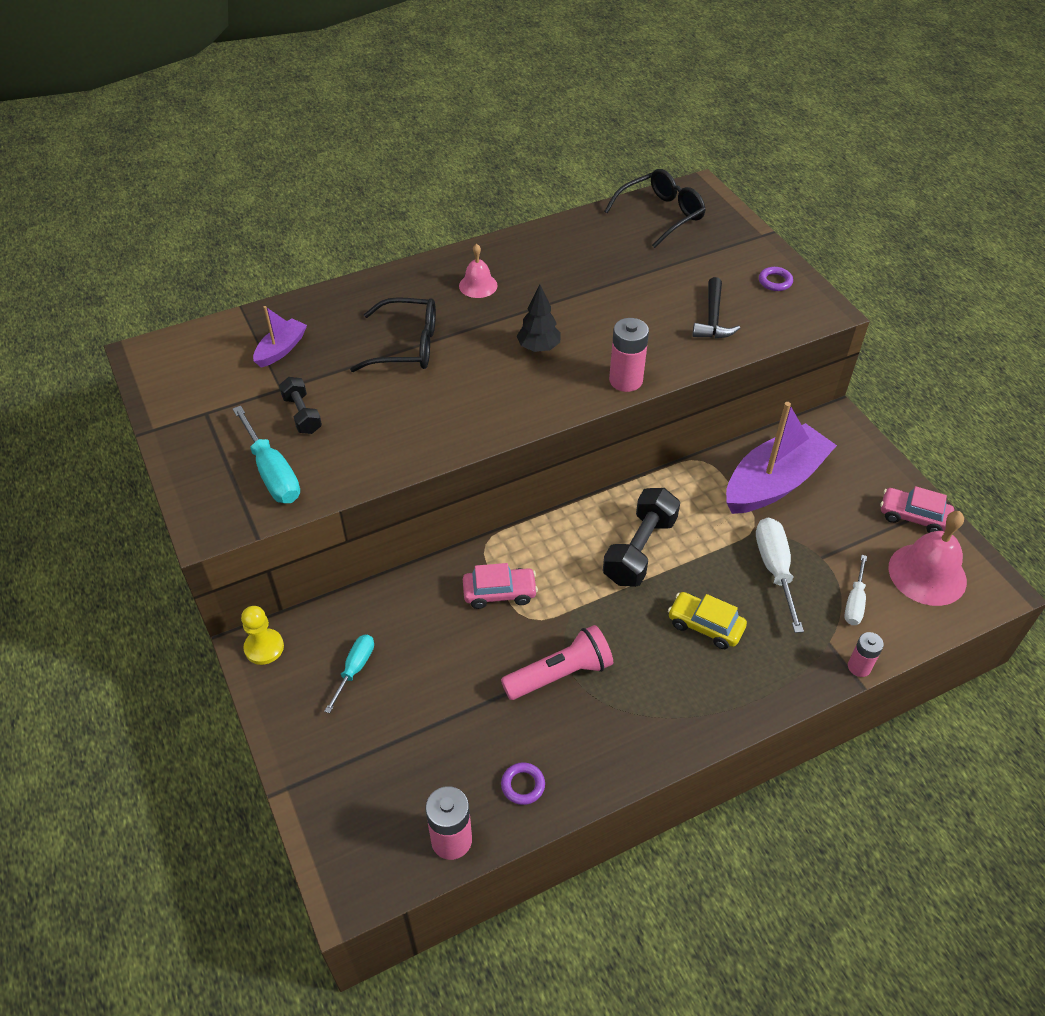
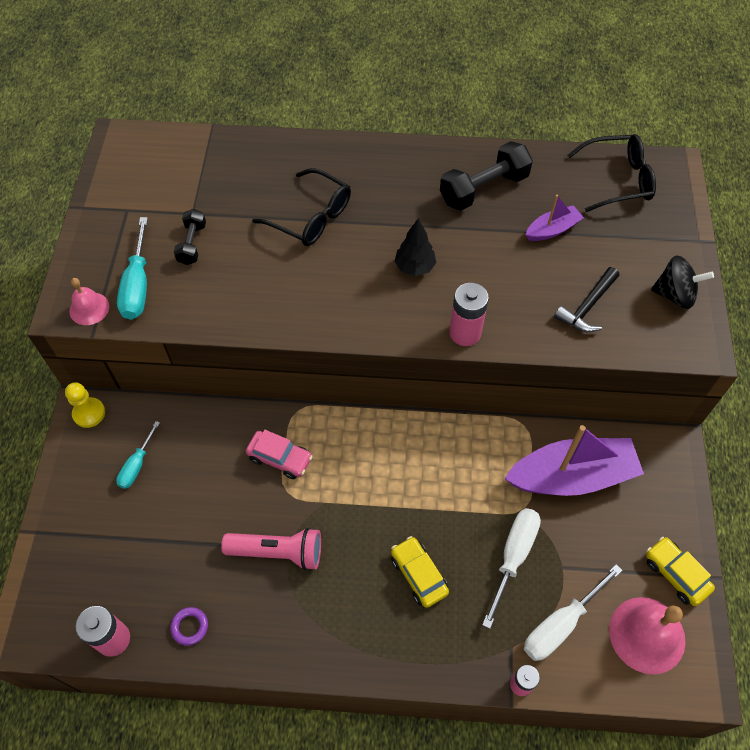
camera: 30 degrees right, 10 degrees up
purple boat [253,306,307,368] -> purple boat moved to [526,195,584,241]
turquoise screwdriver [324,635,374,713] -> turquoise screwdriver turned 150 degrees clockwise [116,421,160,489]
pink bell [459,244,498,298] -> pink bell moved to [69,278,109,325]
black dumbbell [603,488,680,587] -> black dumbbell moved to [440,141,533,211]
purple ring [759,267,793,291] -> black spinning top [651,255,714,309]
white screwdriver [844,555,867,625] -> white screwdriver [524,564,623,661], size x1.58
pink car [880,486,954,533] -> yellow car [646,537,715,606]

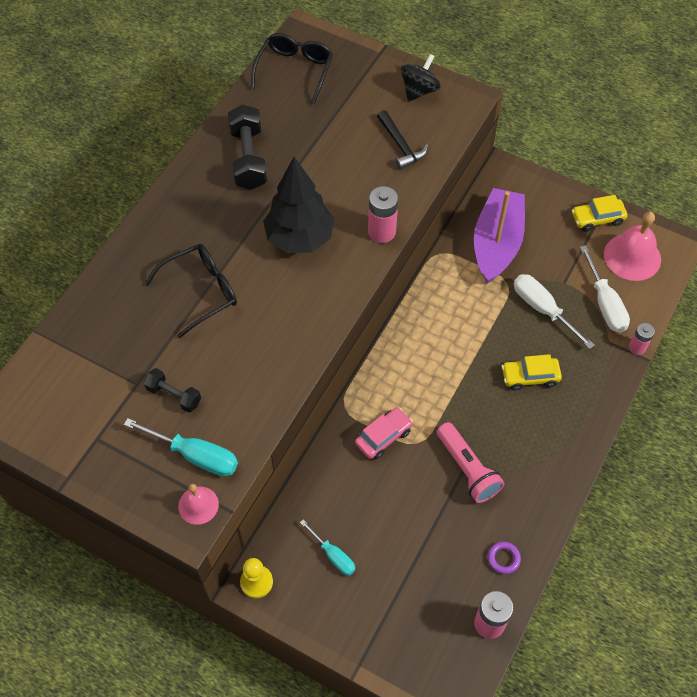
camera: 65 degrees left, 0 degrees up
pink flashlight [221,528,321,570] -> pink flashlight turned 120 degrees clockwise [437,422,504,503]
black tree [395,218,437,276] -> black tree [263,157,334,253], size x1.84
purple boat [526,195,584,241] -> none

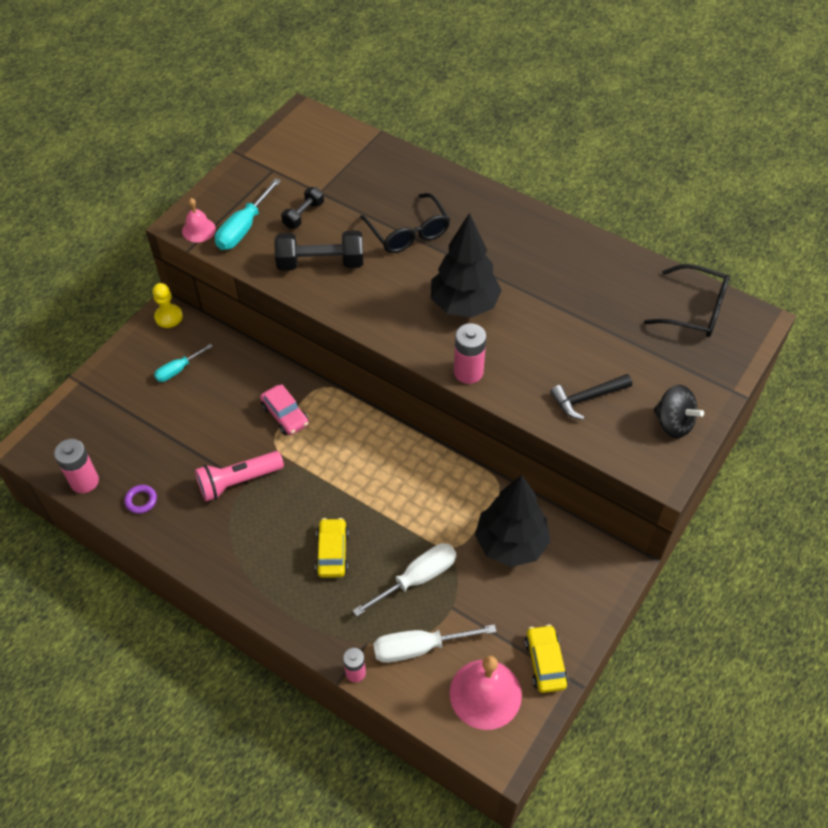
camera: 95 degrees right, 5 degrees down
black dumbbell [228,105,267,190] -> black dumbbell moved to [274,230,363,271]
purple boat [474,188,525,284] -> black tree [475,475,550,567]

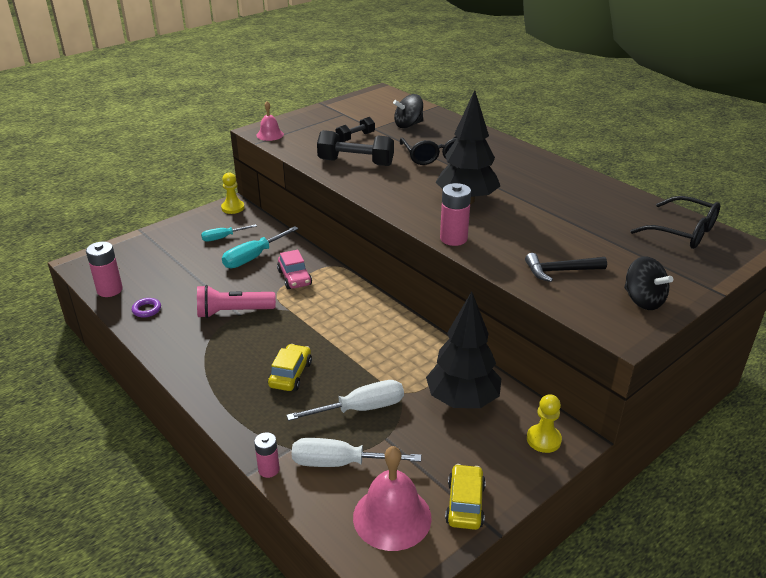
camera: 15 degrees right, 20 degrees down
turquoise screwdriver [215,178,281,250] -> turquoise screwdriver moved to [222,226,299,268]
none -> black spinning top [393,94,423,128]
none -> yellow pawn [527,394,562,453]

